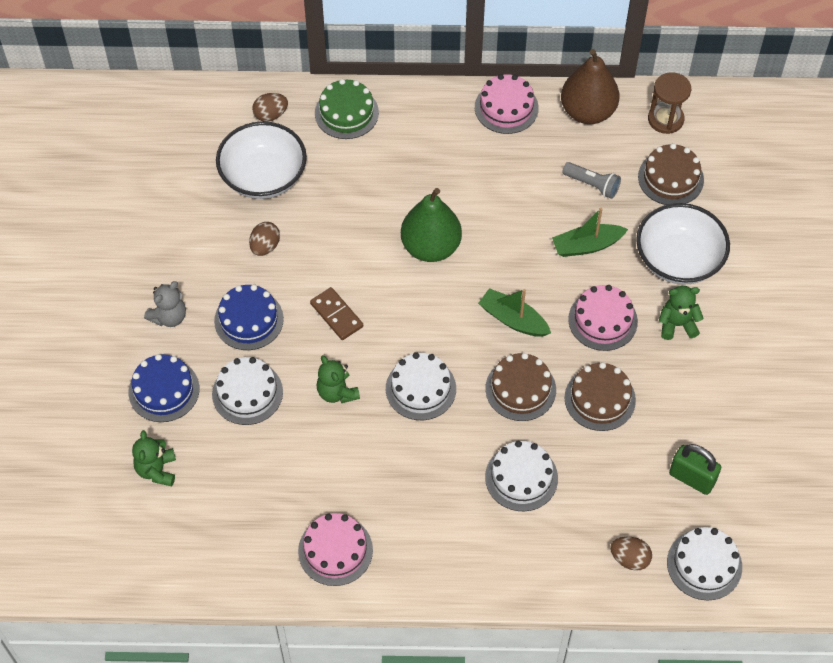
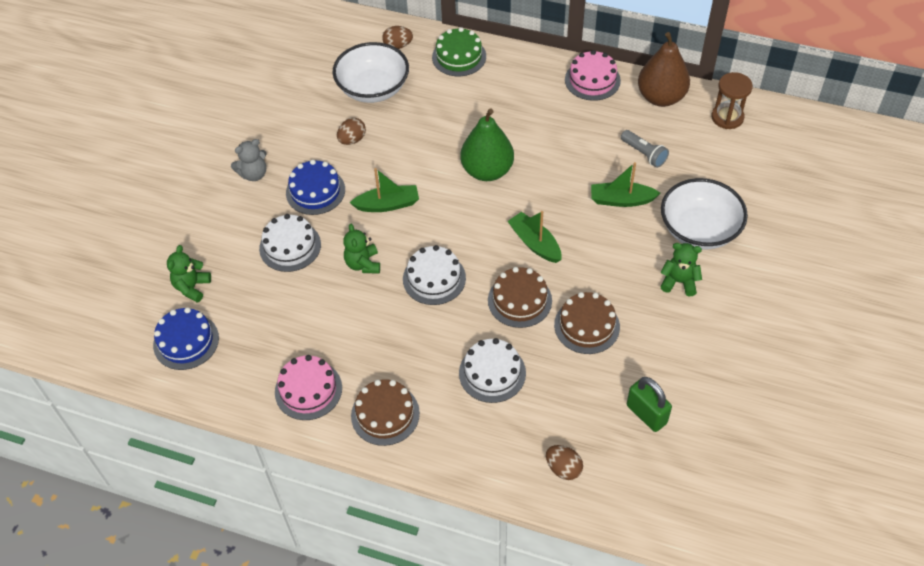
camera: 20 degrees right, 5 degrees down
blue cake [128,354,200,422] -> blue cake moved to [153,307,219,370]
brown domino [310,287,363,340] -> green boat [350,168,419,212]
pink cake [568,285,638,351] -> none
brown cake [638,143,704,205] -> brown cake moved to [351,379,420,446]
white cake [667,527,742,600] -> none

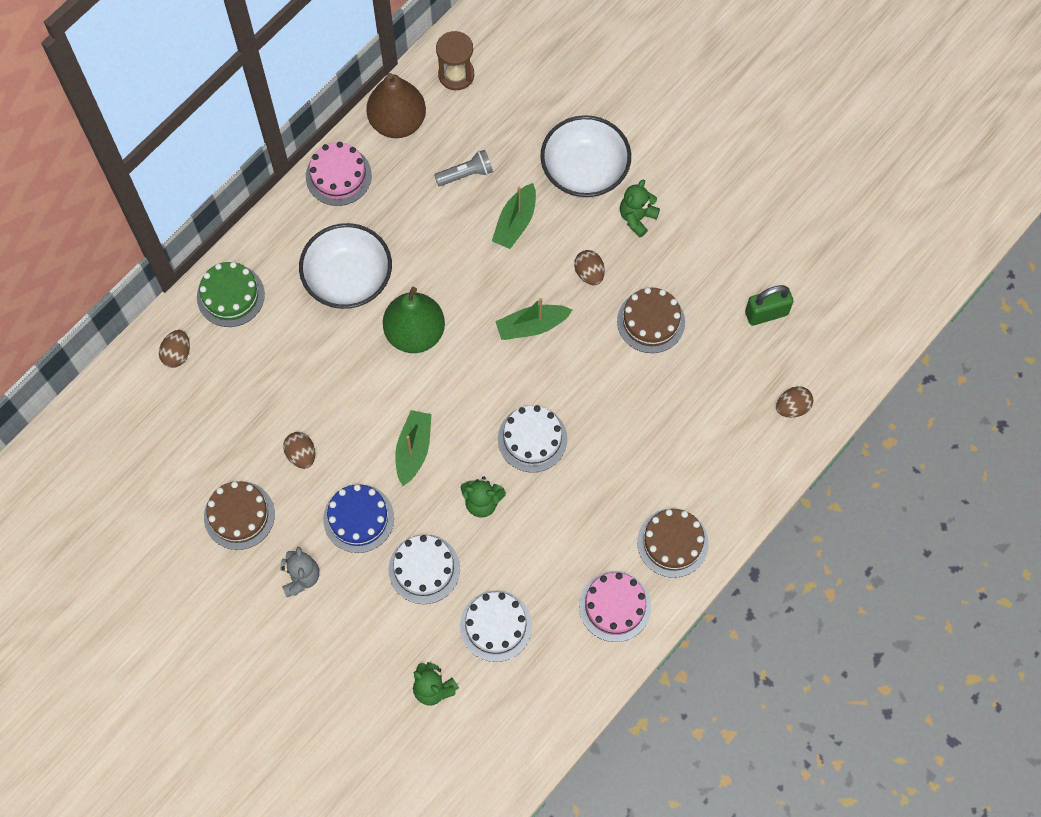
camera: 70 degrees left, 15 degrees up
blue cake [153,307,219,370] -> none
white bowl [332,42,409,103] -> white bowl moved to [299,223,392,309]
white cake [459,338,526,403] -> white cake moved to [460,591,532,662]
brown cake [488,267,552,328] -> brown cake moved to [204,481,275,550]
none -> brown egg [574,250,605,285]

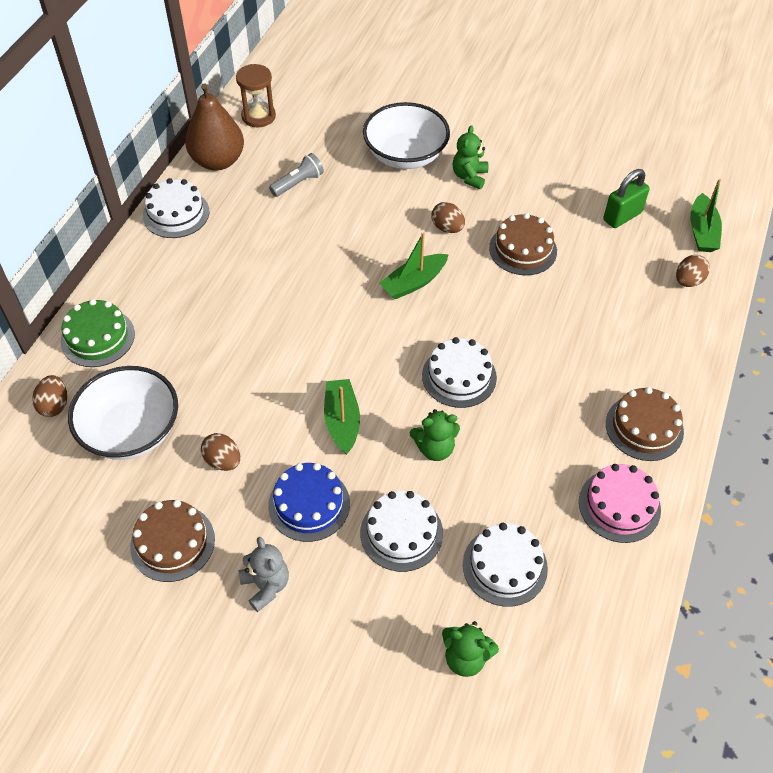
camera: 20 degrees left, 15 degrees down
white bowl [299,223,392,309] -> white bowl moved to [68,366,178,460]
pink cake [306,142,372,206] -> white cake [143,178,210,238]
green pear [383,287,445,353] -> none
green boat [492,183,536,249] -> green boat moved to [690,179,722,252]

